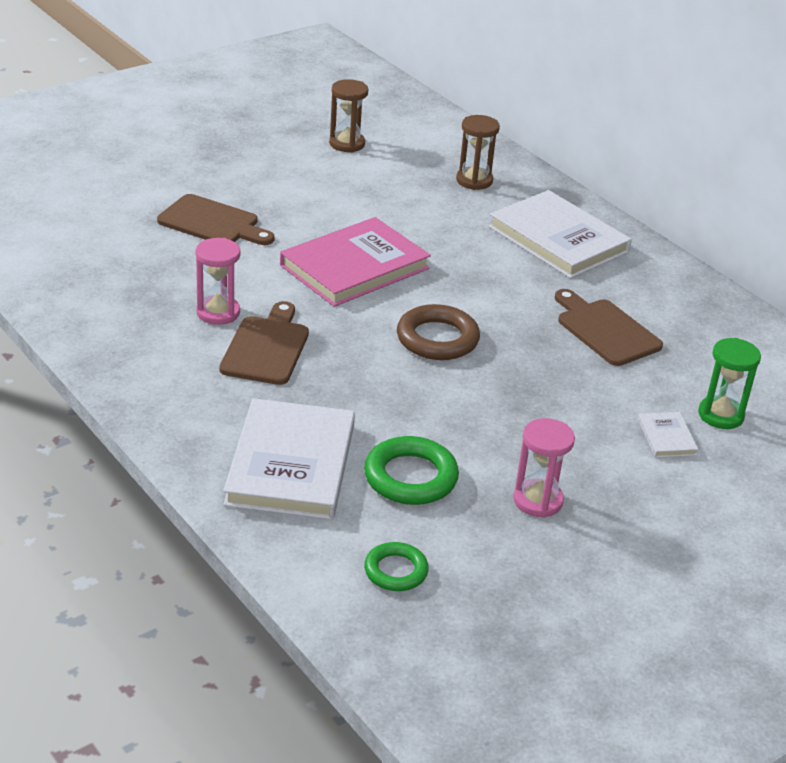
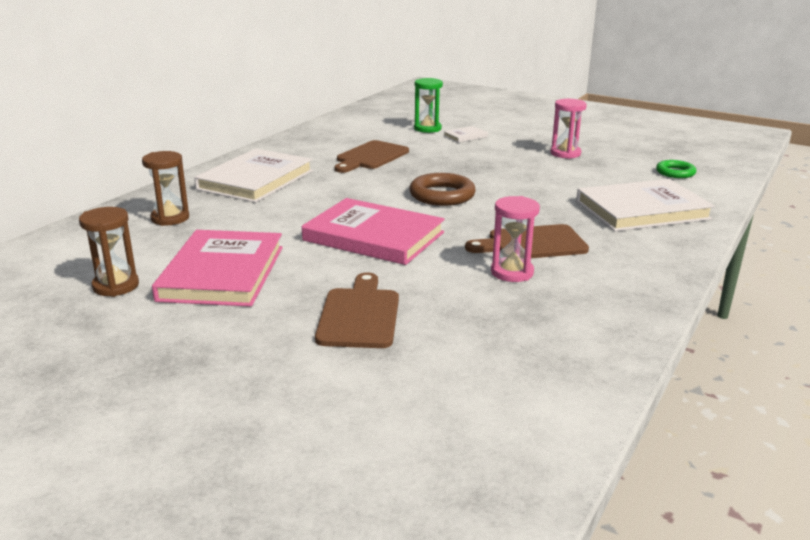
camera: 110 degrees left, 10 degrees down
green ring [364,436,459,505] -> none
none -> pink book [152,230,283,307]

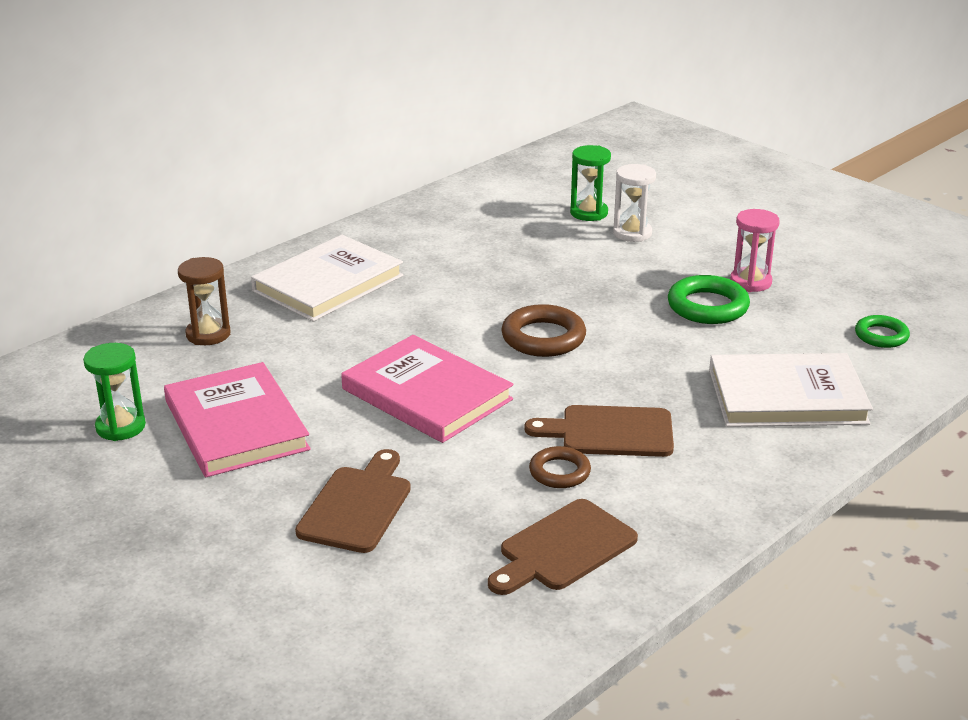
camera: 15 degrees right, 5 degrees up
brown hourglass [79,207,139,297] -> green hourglass [83,343,146,441]
pink book [152,230,283,307] -> pink book turned 45 degrees counterclockwise [164,362,311,477]
brown cutting board [335,140,409,173] -> brown cutting board moved to [488,499,638,595]
white book [443,126,488,143] -> white hourglass [613,164,656,242]
pink hourglass [491,196,540,282] -> brown ring [529,446,591,488]
none -> green ring [668,275,750,324]

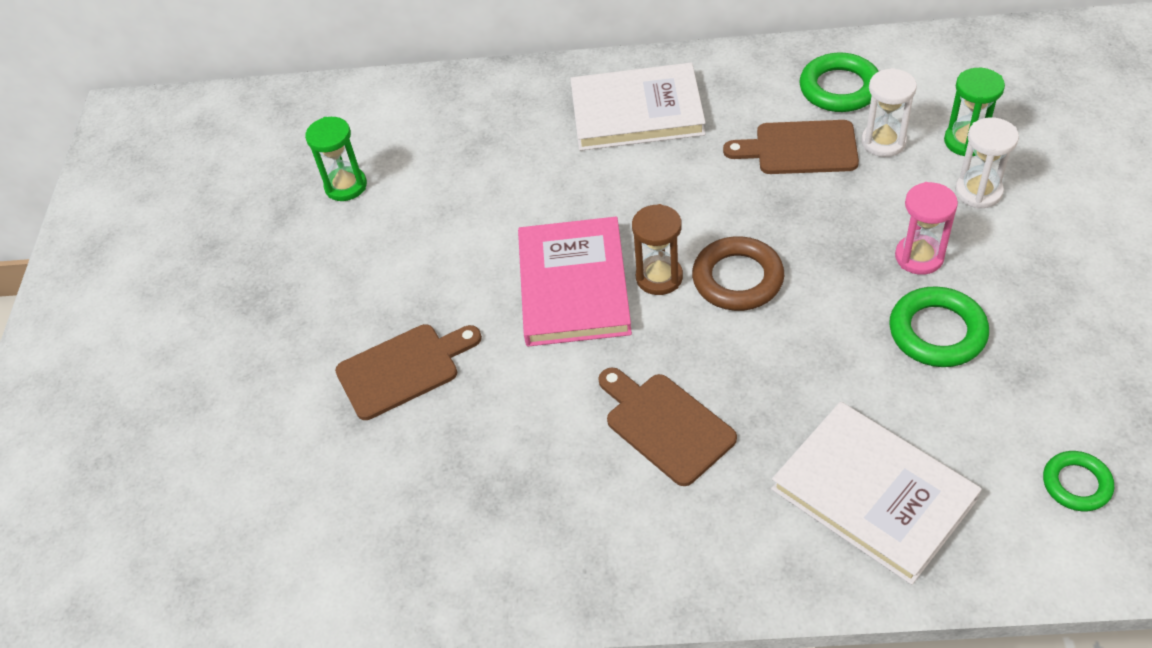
camera: 50 degrees right, 20 degrees up
pink book [164,362,311,477] -> none
brown hourglass [178,257,231,345] -> brown hourglass moved to [632,204,683,295]
brown cutting board [488,499,638,595] -> brown cutting board moved to [723,120,859,174]
brown ring [529,446,591,488] -> none
pink hourglass [730,209,780,292] -> pink hourglass moved to [895,182,958,275]
none -> green ring [799,52,879,112]
none -> white hourglass [861,68,917,157]

